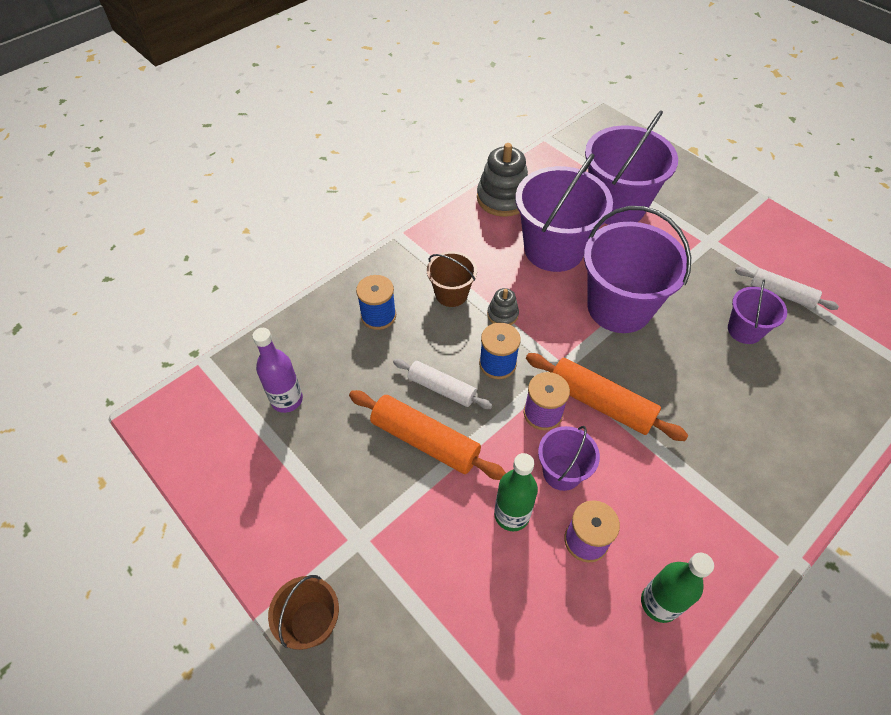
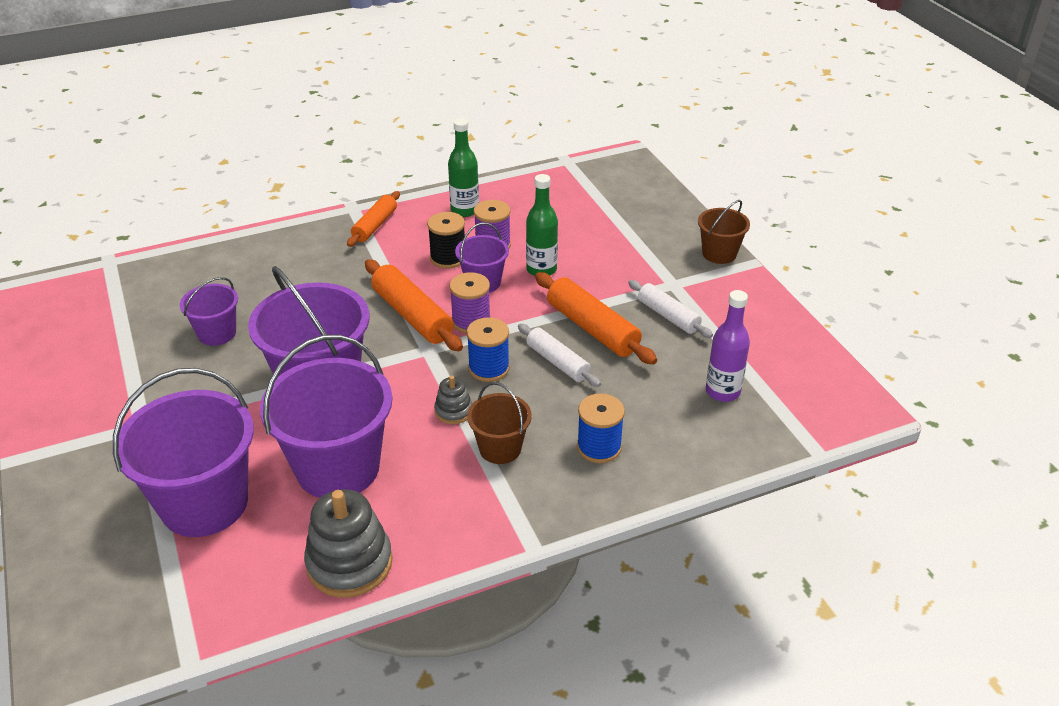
camera: 160 degrees left, 15 degrees down
white rolling pin [735,267,839,310] -> white rolling pin moved to [628,280,713,338]
none -> orange rolling pin [347,191,400,247]
none -> black spool [427,212,465,269]

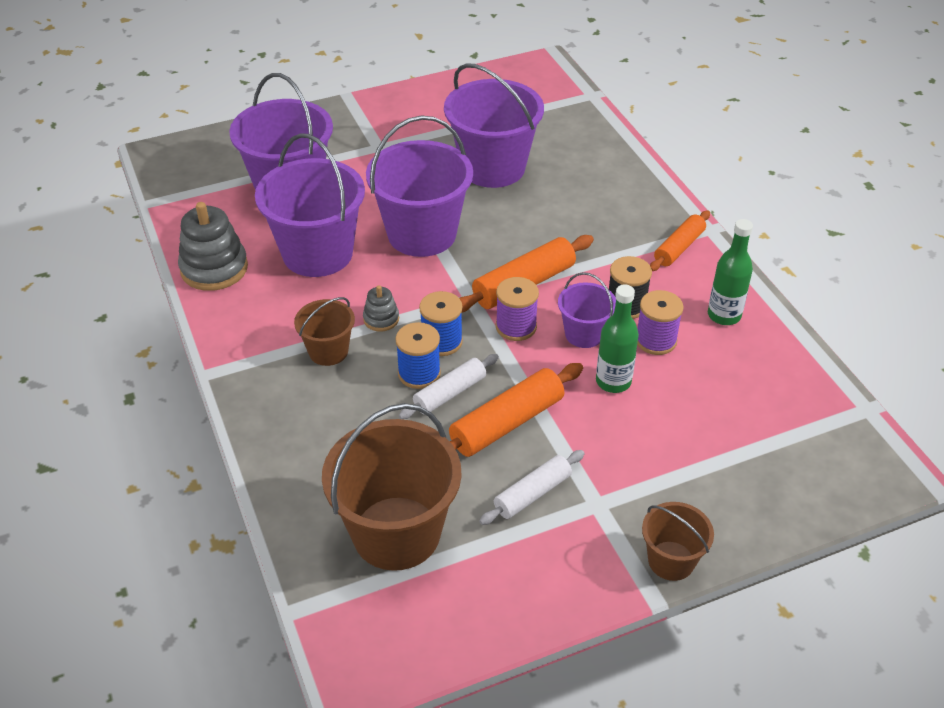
camera: 90 degrees right, 5 degrees up
purple bucket [180,277,238,346] -> purple bucket [444,63,544,188], size x1.94
orange rolling pin [347,191,400,247] -> orange rolling pin turned 75 degrees counterclockwise [650,210,710,271]
blue spool [577,393,625,463] -> blue spool moved to [396,322,441,389]
purple bottle [706,290,750,402] -> brown bucket [322,403,461,571]

